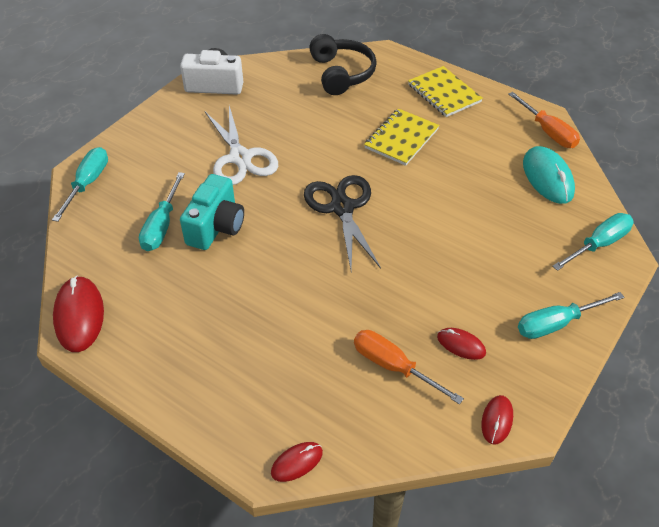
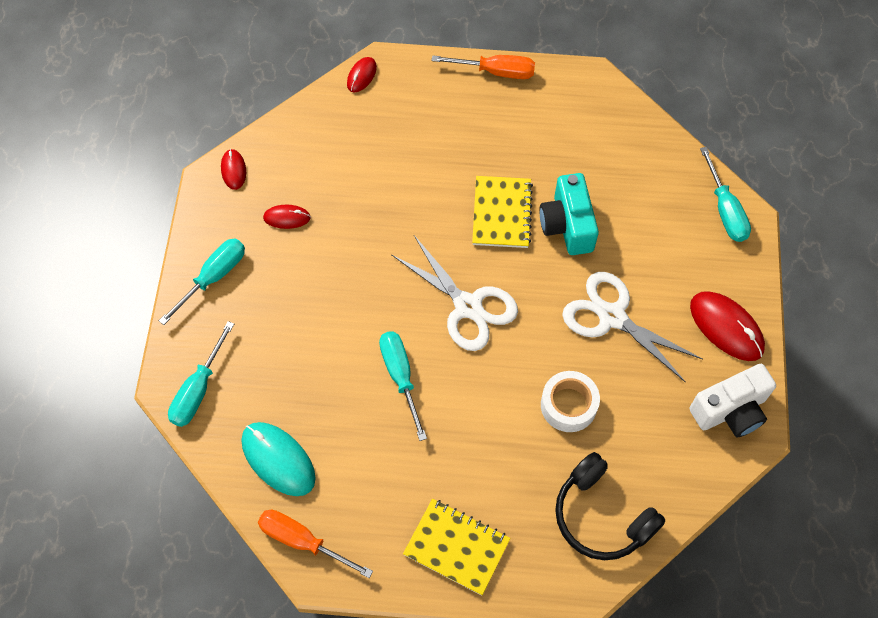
camera: 150 degrees right, 15 degrees up
red mouse [53,276,104,352] -> red mouse moved to [690,291,765,361]
turquoise screwdriver [139,172,185,251] -> turquoise screwdriver moved to [379,331,427,441]
black scissors [304,175,381,270] -> white scissors [391,235,518,351]
orange screwdriver [354,330,464,404] -> orange screwdriver moved to [432,55,535,79]
yellow notebook [364,108,439,166] -> yellow notebook moved to [472,176,533,248]
none -> white tape [541,371,600,432]

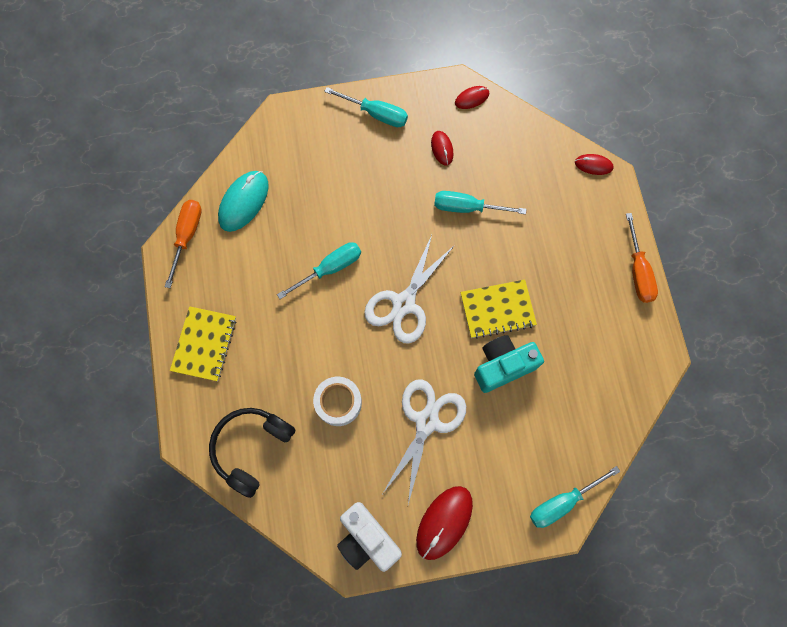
camera: 75 degrees right, 10 degrees up
turquoise screwdriver [168,321,234,427] -> turquoise screwdriver moved to [434,191,526,214]

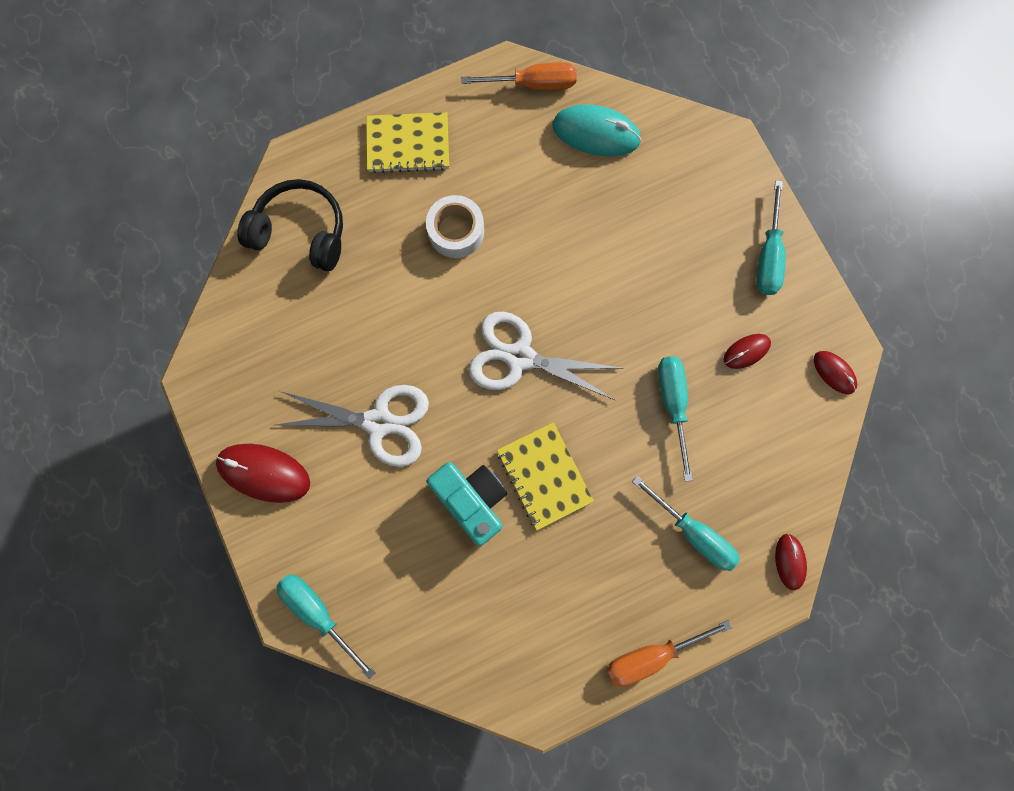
camera: 75 degrees right, 5 degrees up
turquoise screwdriver [277,242,361,299] -> turquoise screwdriver moved to [632,476,740,571]
white tape [313,377,362,426] -> white tape moved to [426,195,484,258]
white camera [337,502,402,572] -> none

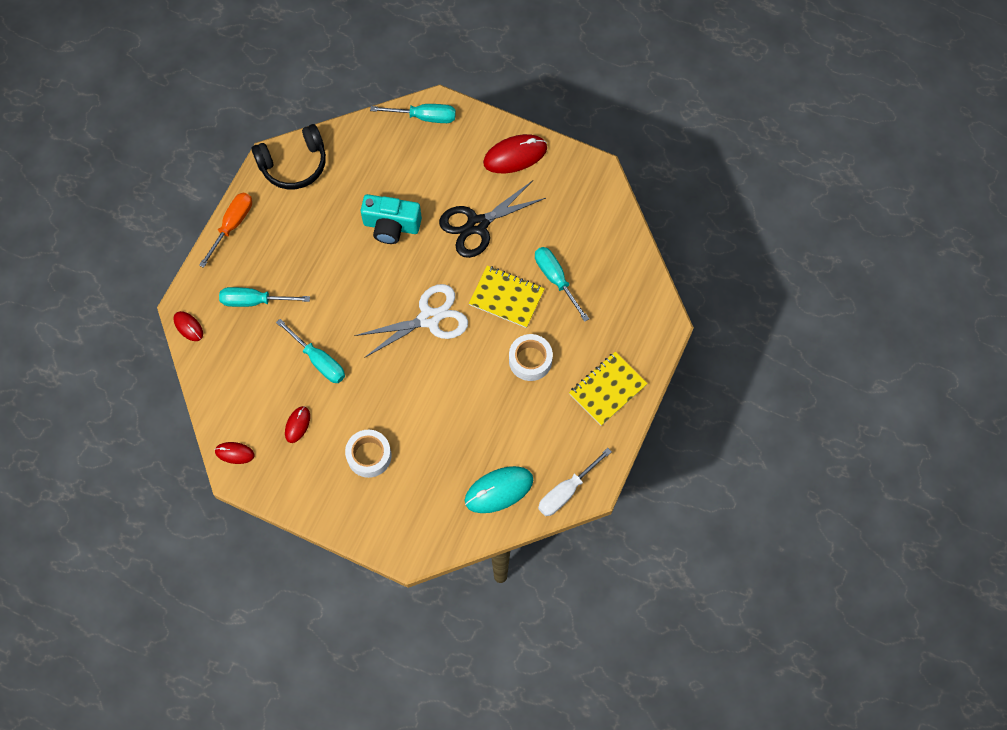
camera: 140 degrees right, 10 degrees down
black headphones [237,179,343,271] -> black headphones moved to [251,124,326,189]
white scissors [276,385,429,467] -> black scissors [439,180,546,258]
orange screwdriver [461,62,577,90] -> white screwdriver [538,448,612,516]
yellow notebook [497,422,594,530] -> yellow notebook moved to [469,265,545,328]
turquoise screwdriver [757,180,786,295] -> turquoise screwdriver moved to [535,247,589,322]
none -> white tape [345,430,392,478]

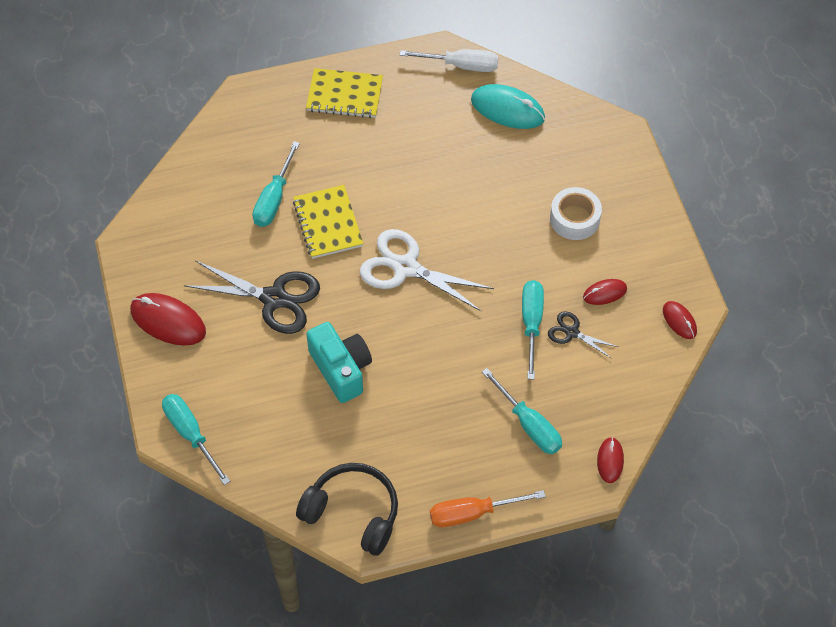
camera: 130 degrees left, 10 degrees down
white tape [509,334,553,381] -> none
none -> black scissors [548,311,618,359]

